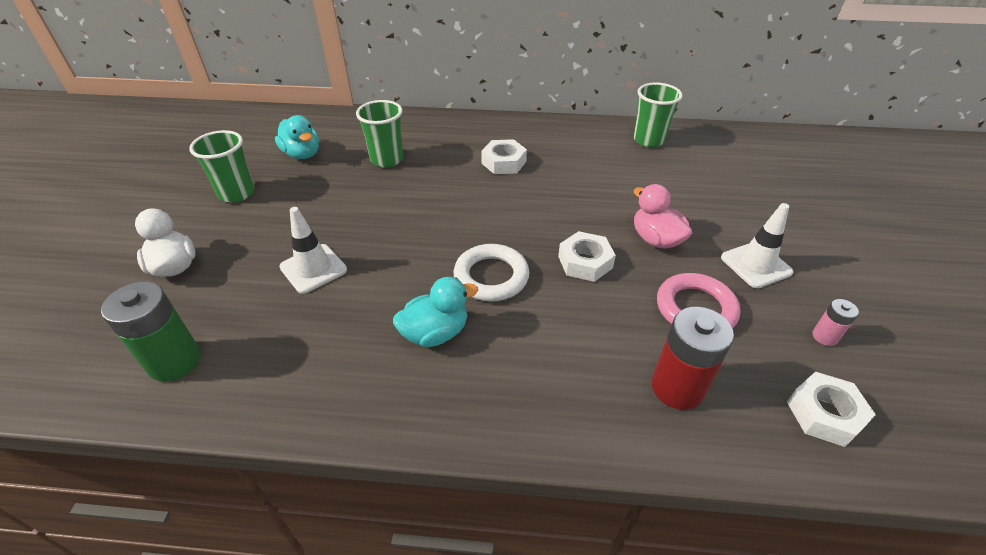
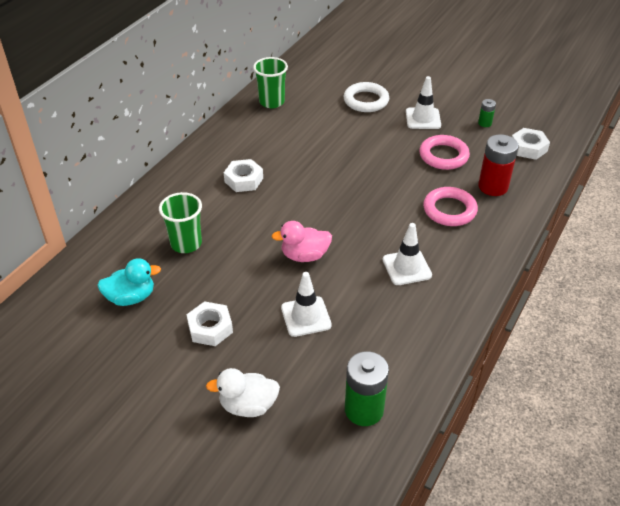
camera: 65 degrees left, 0 degrees up
green cup [189,130,255,203] -> none
turquoise duck [393,277,478,347] -> white traffic cone [383,223,432,285]
white ring [454,244,529,302] -> white ring moved to [344,82,389,112]
white nut [558,231,616,282] -> white nut moved to [186,301,233,346]
pink duck [633,184,692,249] -> pink duck moved to [271,221,332,262]
pink battery [812,299,859,346] -> green battery [478,99,496,127]
none -> pink ring [423,187,478,226]

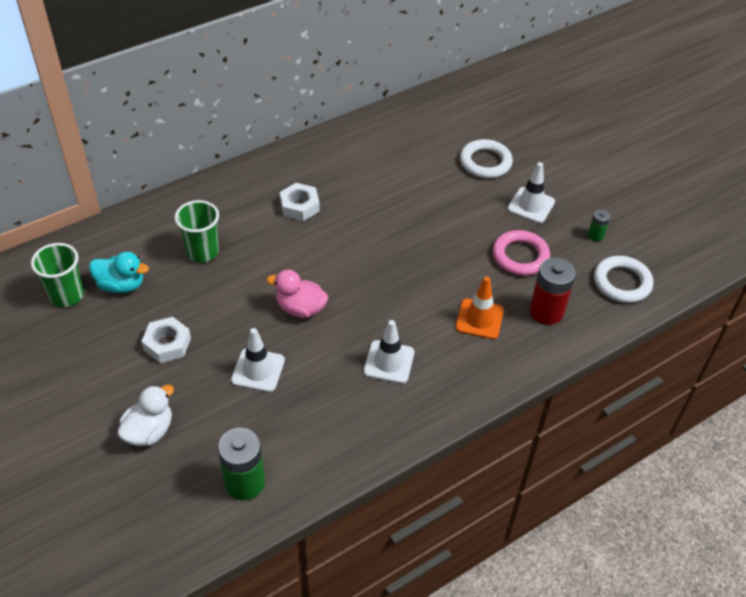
camera: 25 degrees right, 5 degrees up
white duck [206,368,280,417] -> white duck turned 105 degrees clockwise [117,385,174,446]
green cup [253,57,288,108] -> green cup moved to [31,243,84,307]
pink ring [423,187,478,226] -> orange traffic cone [456,276,504,339]
white nut [512,128,550,160] -> white ring [594,256,653,303]

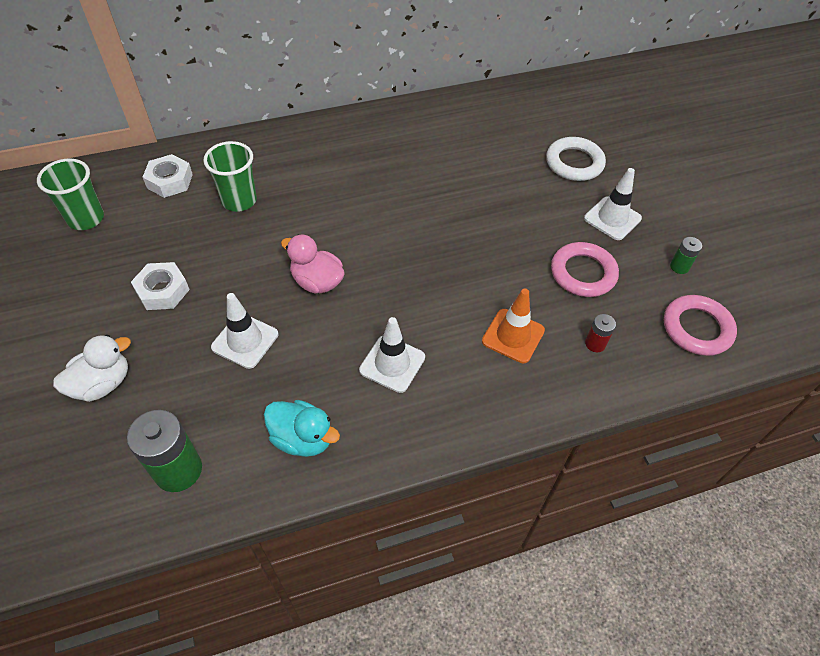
camera: 15 degrees right, 5 degrees up
turquoise duck [89,252,149,293] -> turquoise duck moved to [264,400,340,457]
white nut [280,183,320,221] -> white nut moved to [143,154,193,198]
red battery [530,257,576,325] -> red battery [585,314,616,352], size x0.50
white ring [594,256,653,303] -> pink ring [664,295,737,356]

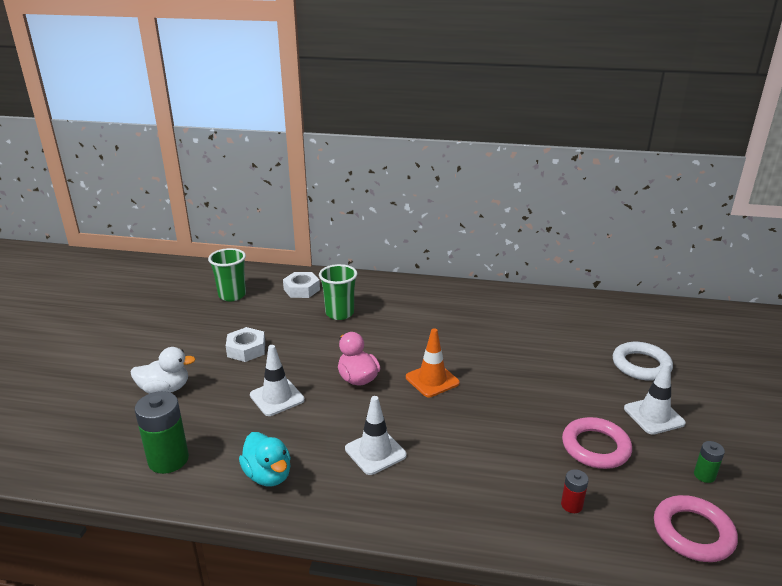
camera: 30 degrees right, 25 degrees down
orange traffic cone [482,288,545,363] -> orange traffic cone moved to [406,328,460,397]

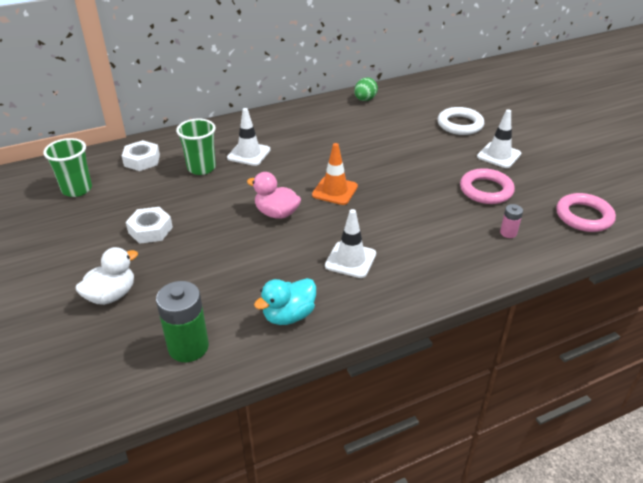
camera: 35 degrees left, 10 degrees up
turquoise duck [239,432,291,486] -> turquoise duck turned 120 degrees clockwise [254,278,316,325]
white traffic cone [250,345,305,416] -> white traffic cone moved to [227,108,271,166]
red battery [561,469,589,513] -> pink battery [500,204,523,238]
green battery [694,441,725,483] -> none
none -> green egg [354,77,378,101]

